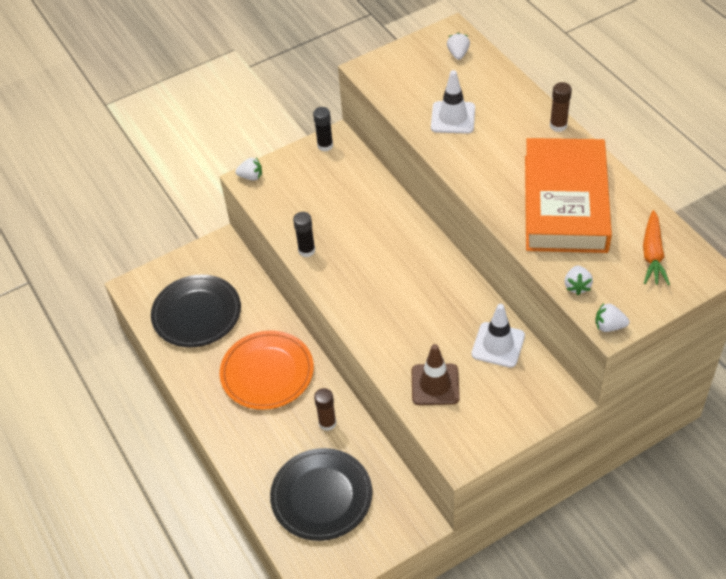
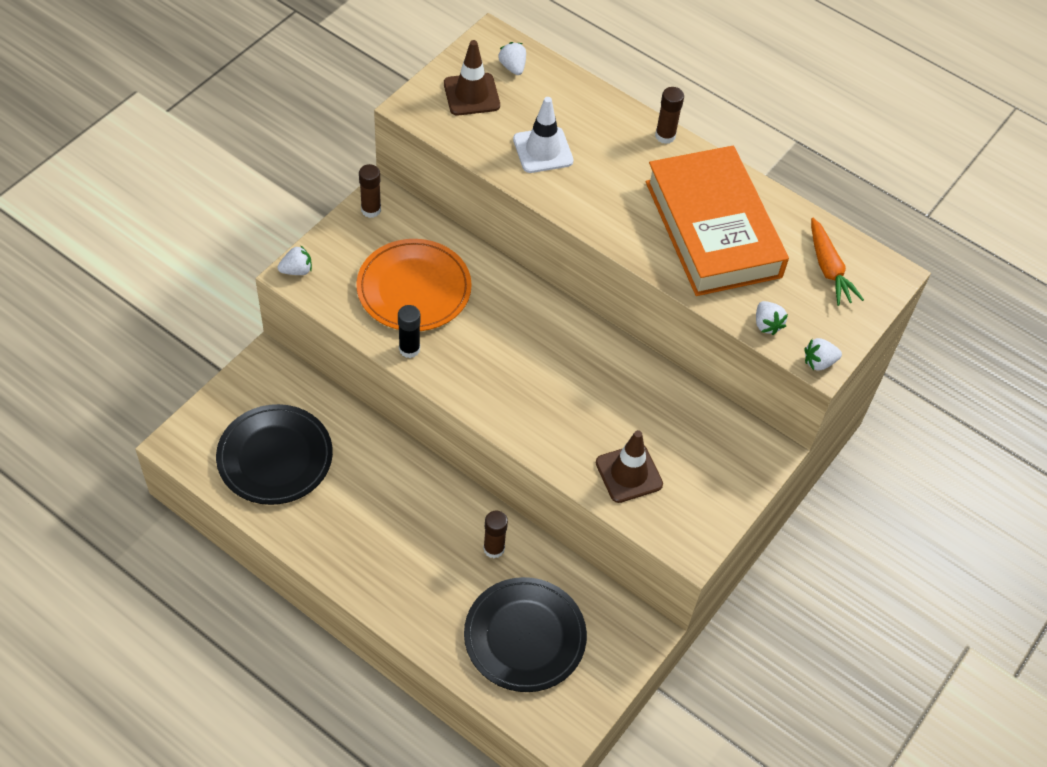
camera: 30 degrees left, 5 degrees up
orange plate [220,330,314,410] -> orange plate moved to [356,239,472,331]
black glue stick [313,107,333,152] -> brown glue stick [359,164,381,218]
white traffic cone [471,304,525,368] -> none
none -> brown traffic cone [444,40,500,116]

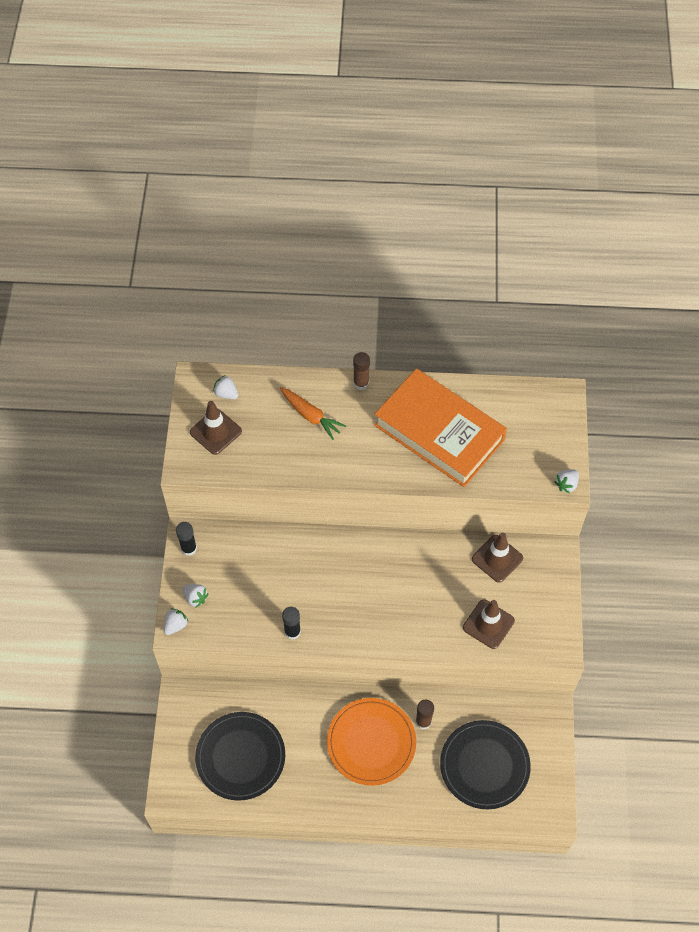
camera: 30 degrees left, 5 degrees up
orange plate [356,239,472,331] -> orange plate moved to [327,698,416,786]
brown glue stick [359,164,381,218] -> black glue stick [176,522,197,556]
white traffic cone [513,97,574,173] -> none
white strawberry [756,301,788,335] -> white strawberry moved to [183,584,208,607]
orange carrot [811,218,864,306] -> orange carrot moved to [280,387,346,440]
none -> brown traffic cone [472,533,523,583]

